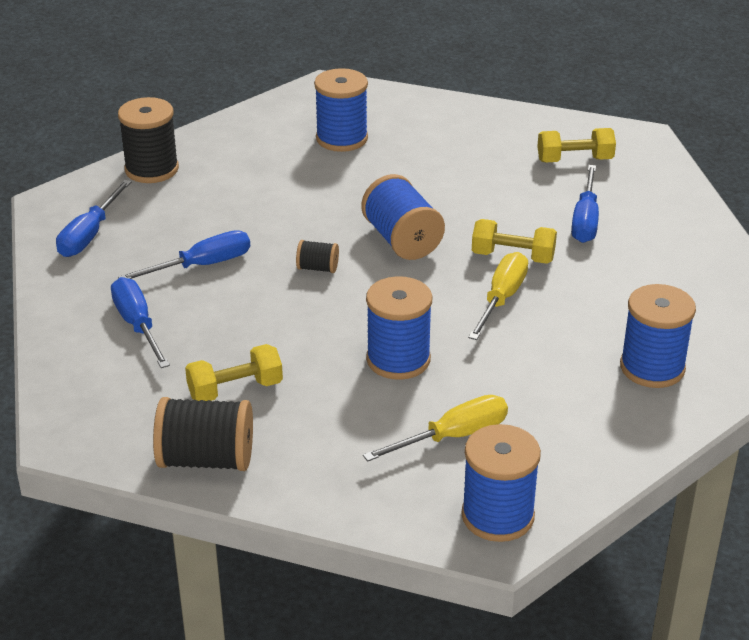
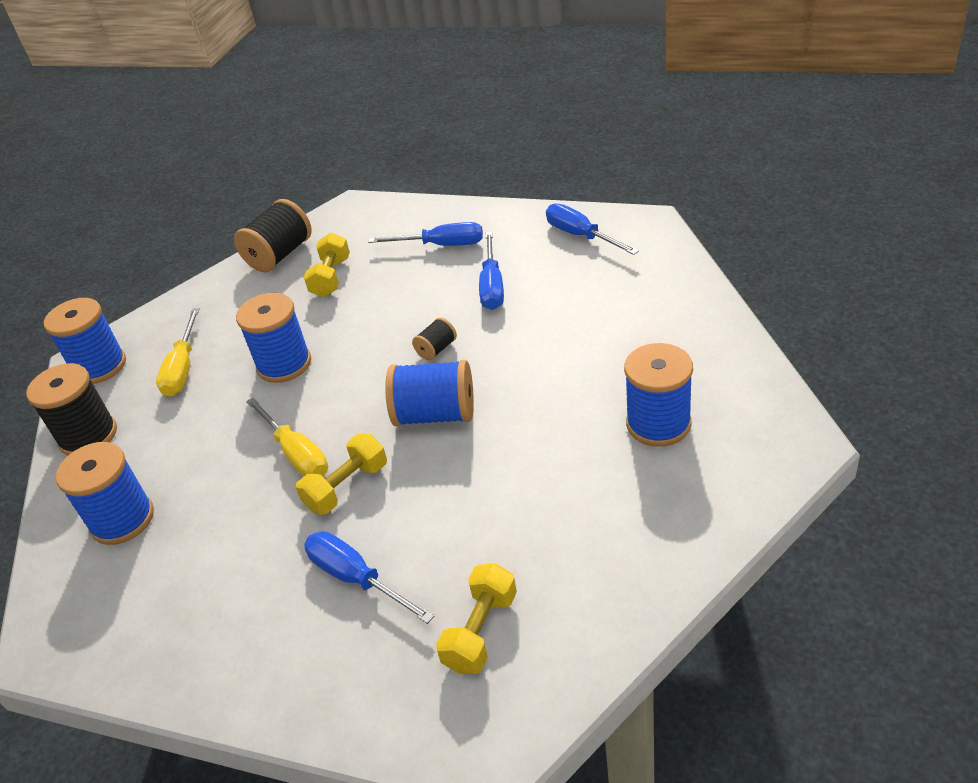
camera: 125 degrees right, 5 degrees up
black spool [118,97,179,183] -> black spool moved to [26,363,117,456]

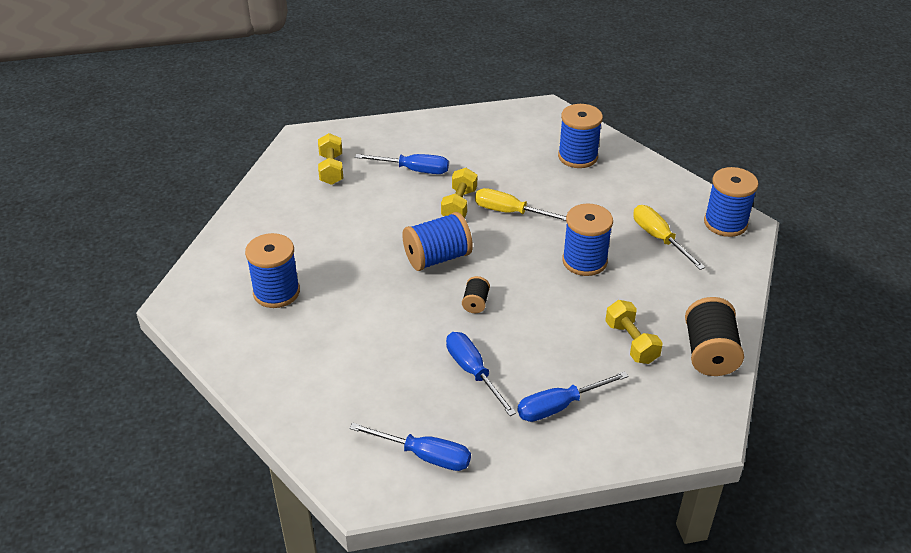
camera: 145 degrees right, 0 degrees up
black spool [26,363,117,456] -> none

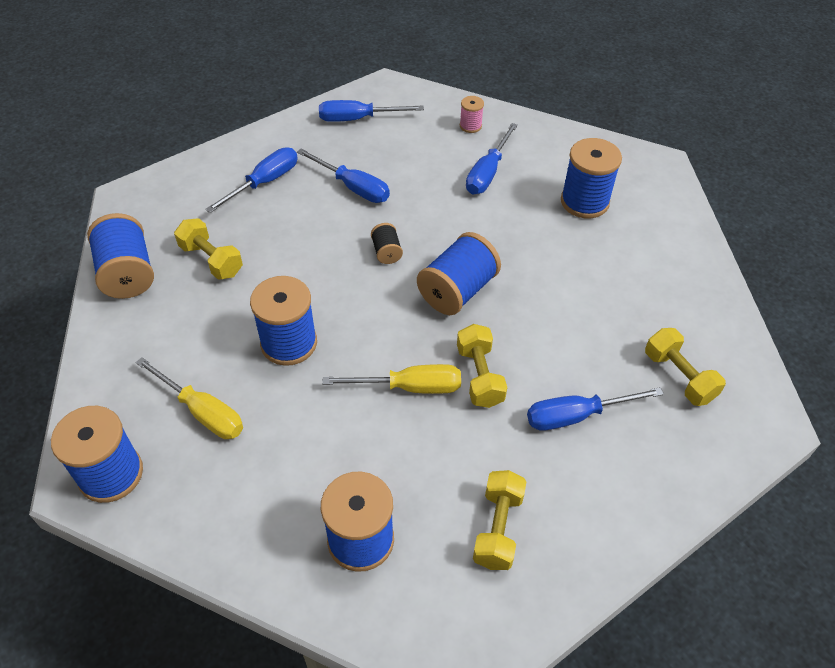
camera: 155 degrees right, 10 degrees up
black spool [685,297,744,376] -> blue spool [87,213,154,299]
none -> pink spool [460,96,484,133]
none -> blue screwdriver [466,123,518,194]
none -> yellow dumbbell [473,470,527,570]

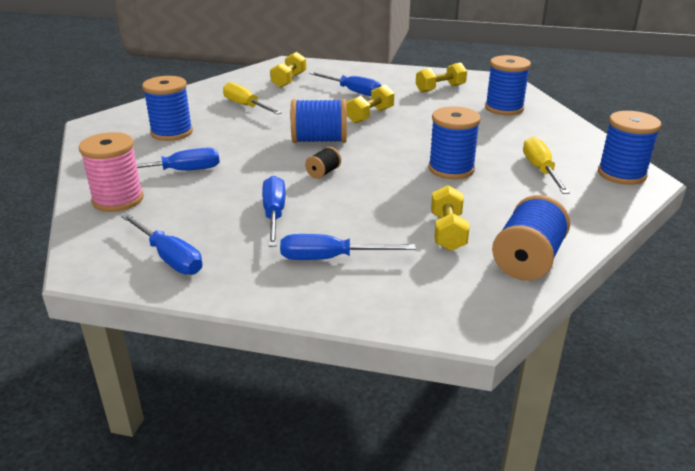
camera: 130 degrees left, 20 degrees down
yellow screwdriver [322,364,461,394] -> yellow screwdriver moved to [223,82,282,115]
pink spool [460,96,484,133] -> pink spool [79,132,144,212], size x1.99

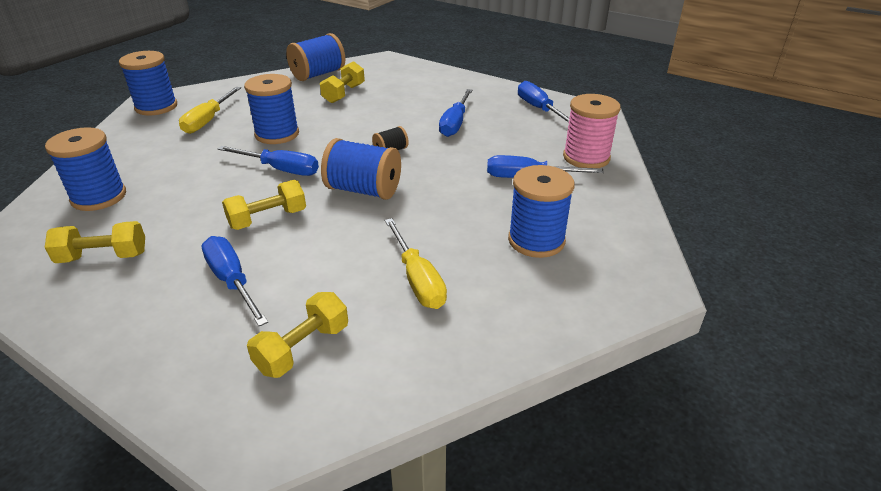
camera: 160 degrees left, 5 degrees up
blue screwdriver [280,234,416,260] -> blue screwdriver moved to [218,146,319,176]

